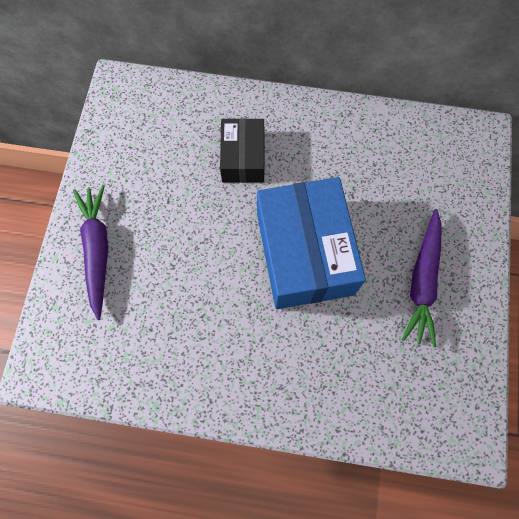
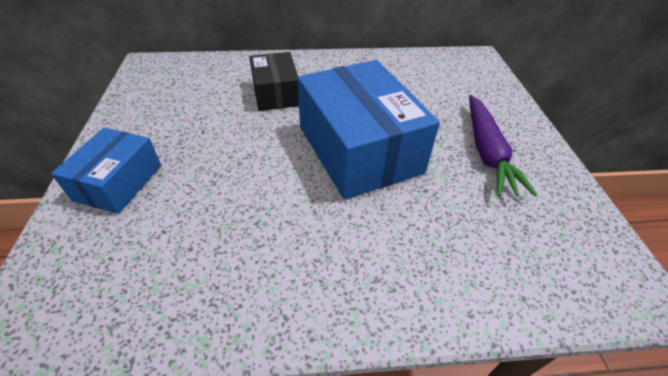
camera: 15 degrees left, 25 degrees down
purple carrot [73,185,108,320] -> blue box [51,128,161,214]

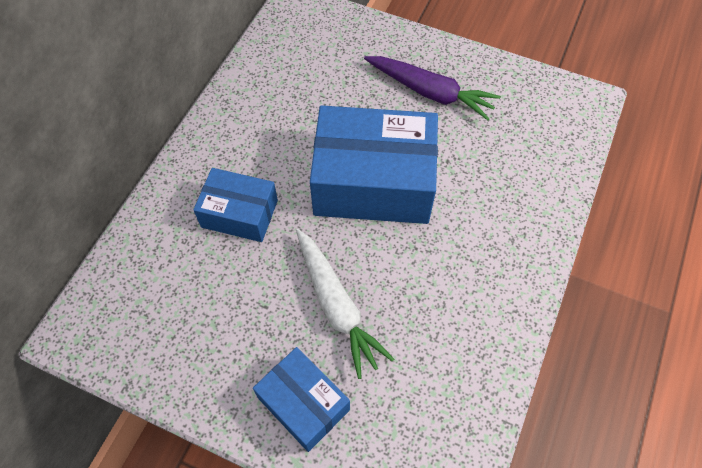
camera: 60 degrees left, 15 degrees up
black box [249,52,299,111] -> blue box [193,168,278,242]
none -> white carrot [296,229,394,379]

